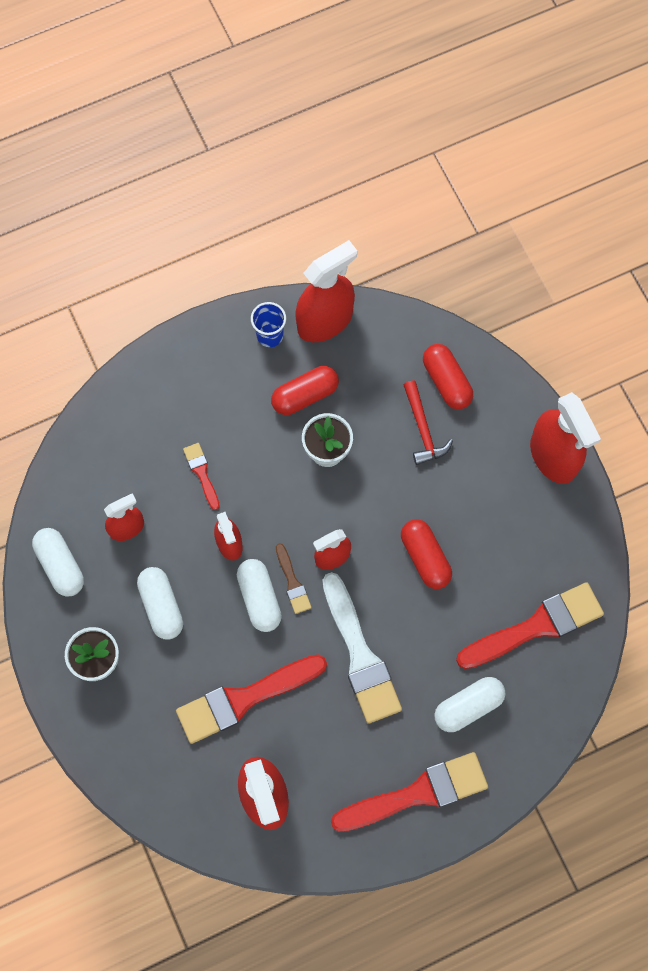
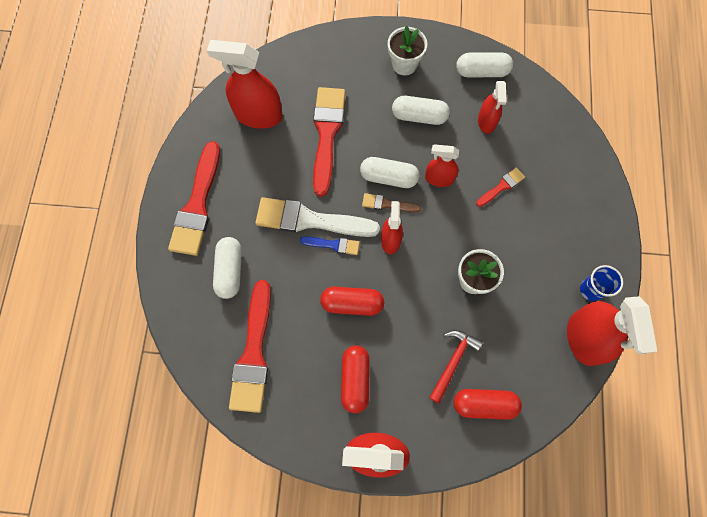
camera: 120 degrees right, 0 degrees up
red brush [183,443,220,510] -> red brush turned 45 degrees counterclockwise [476,167,525,207]
red capsule [271,366,339,415] -> red capsule moved to [341,345,370,413]
red hammer [404,381,453,465] -> red hammer turned 105 degrees clockwise [429,330,483,404]
none -> blue brush [300,236,360,255]

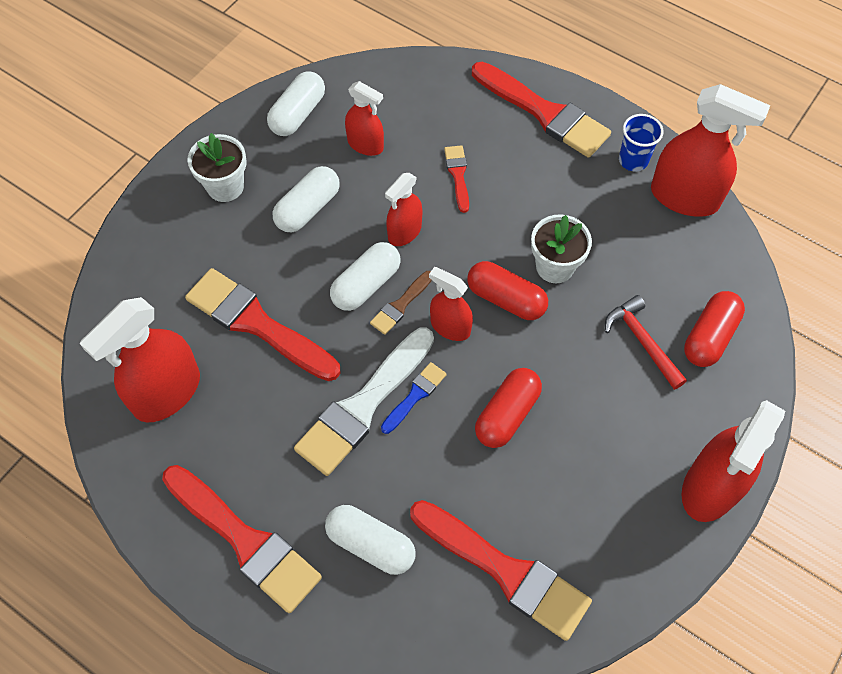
camera: 60 degrees left, 10 degrees down
red capsule [341,345,370,413] -> red capsule moved to [467,261,548,320]
none -> red brush [472,62,611,158]

